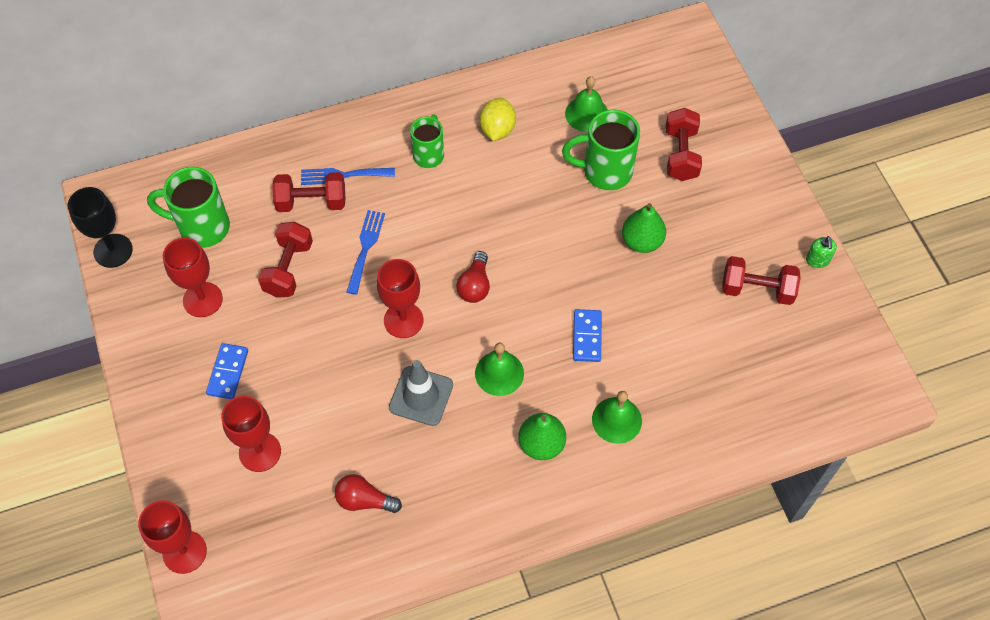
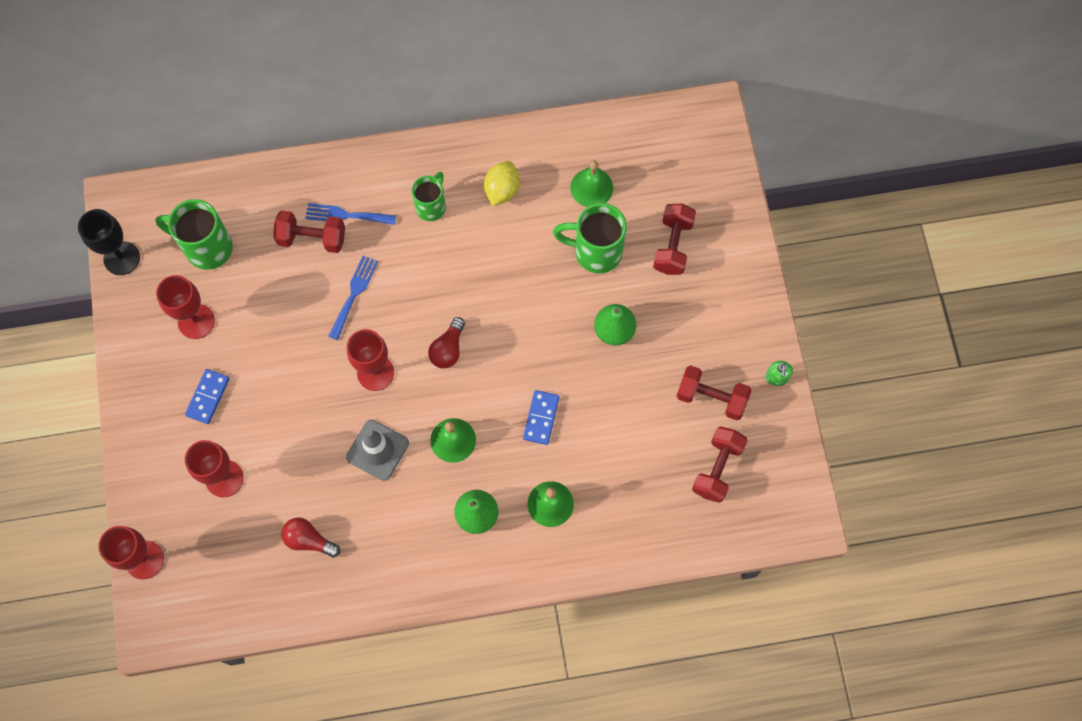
camera: 10 degrees right, 10 degrees up
red dumbbell [258,222,313,298] -> red dumbbell moved to [692,426,748,503]

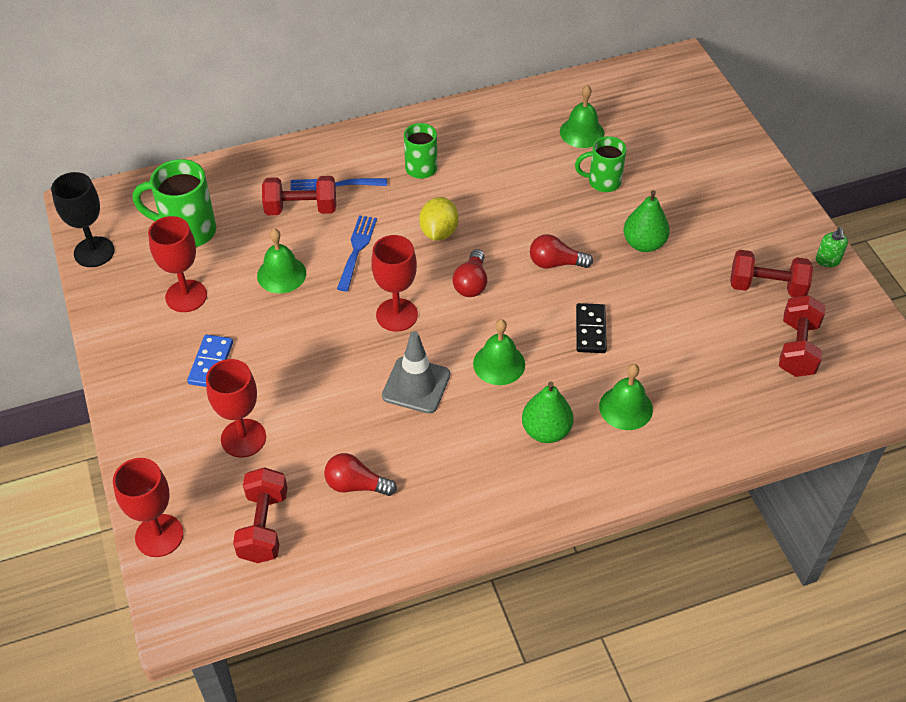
camera: 10 degrees left, 20 degrees down
yellow lemon [484,161,520,206] -> yellow lemon moved to [419,197,459,241]
blue domino [523,390,559,445] -> black domino [576,303,607,353]
green mug [553,203,627,273] -> green mug [575,136,626,192], size x0.65
red dumbbell [653,204,696,275] -> red dumbbell moved to [233,467,287,563]
none -> green bell [257,229,306,293]
none -> red light bulb [530,234,593,269]

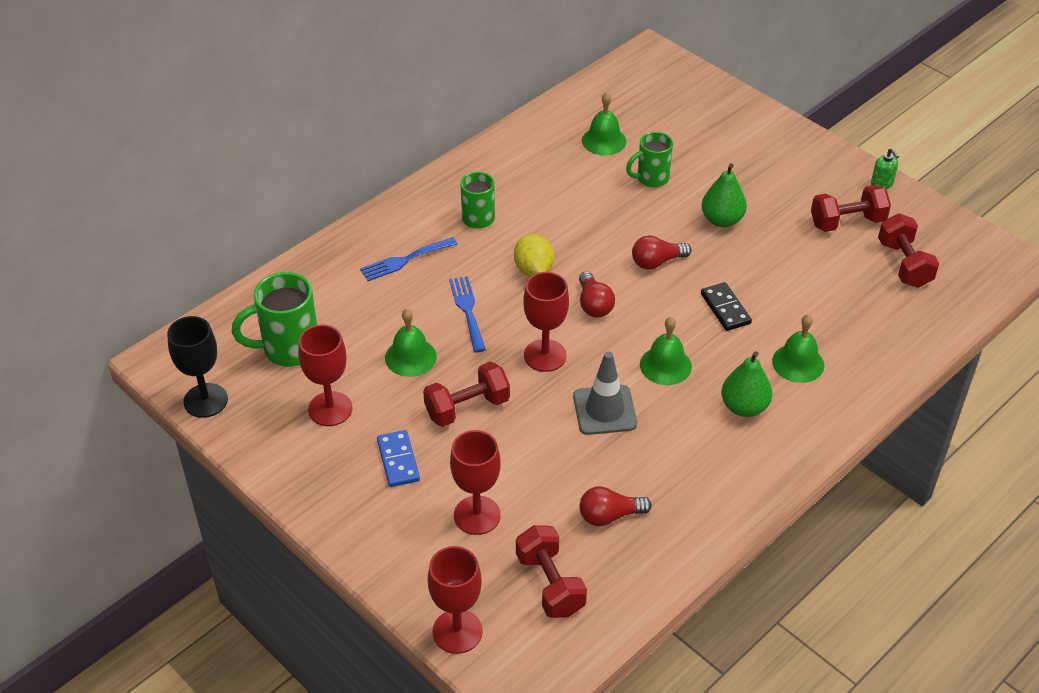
camera: 25 degrees left, 5 degrees down
red dumbbell [262,176,336,215] -> red dumbbell moved to [423,362,510,427]

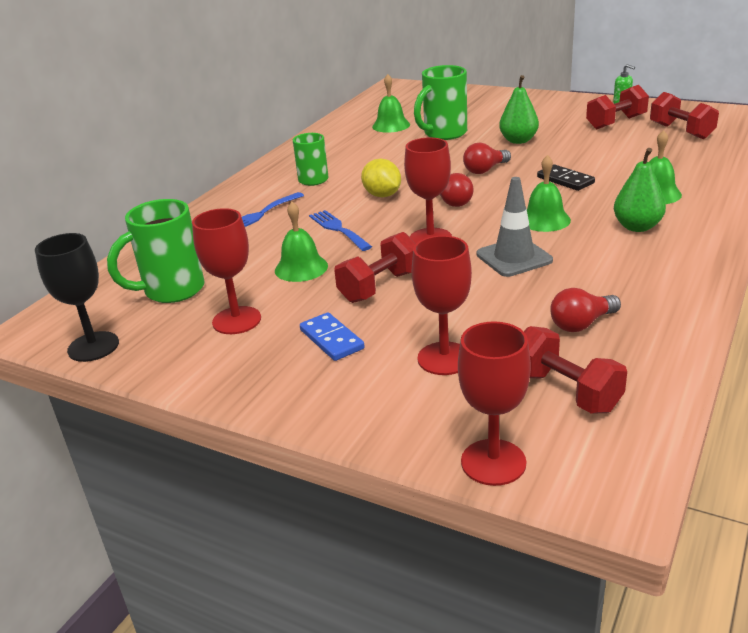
camera: 15 degrees left, 15 degrees down
green mug [626,132,673,187] -> green mug [414,65,467,140], size x1.54

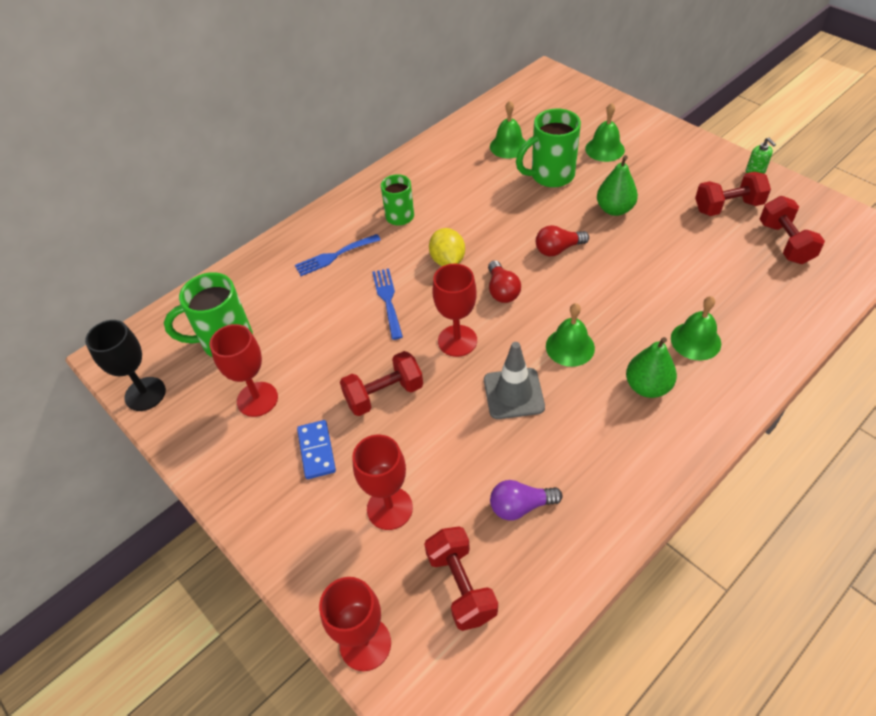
camera: 20 degrees right, 20 degrees up
green bell [275,202,328,282] -> green bell moved to [585,103,625,162]
black domino [537,164,595,191] -> none
red light bulb [550,288,621,332] -> purple light bulb [490,480,562,521]

